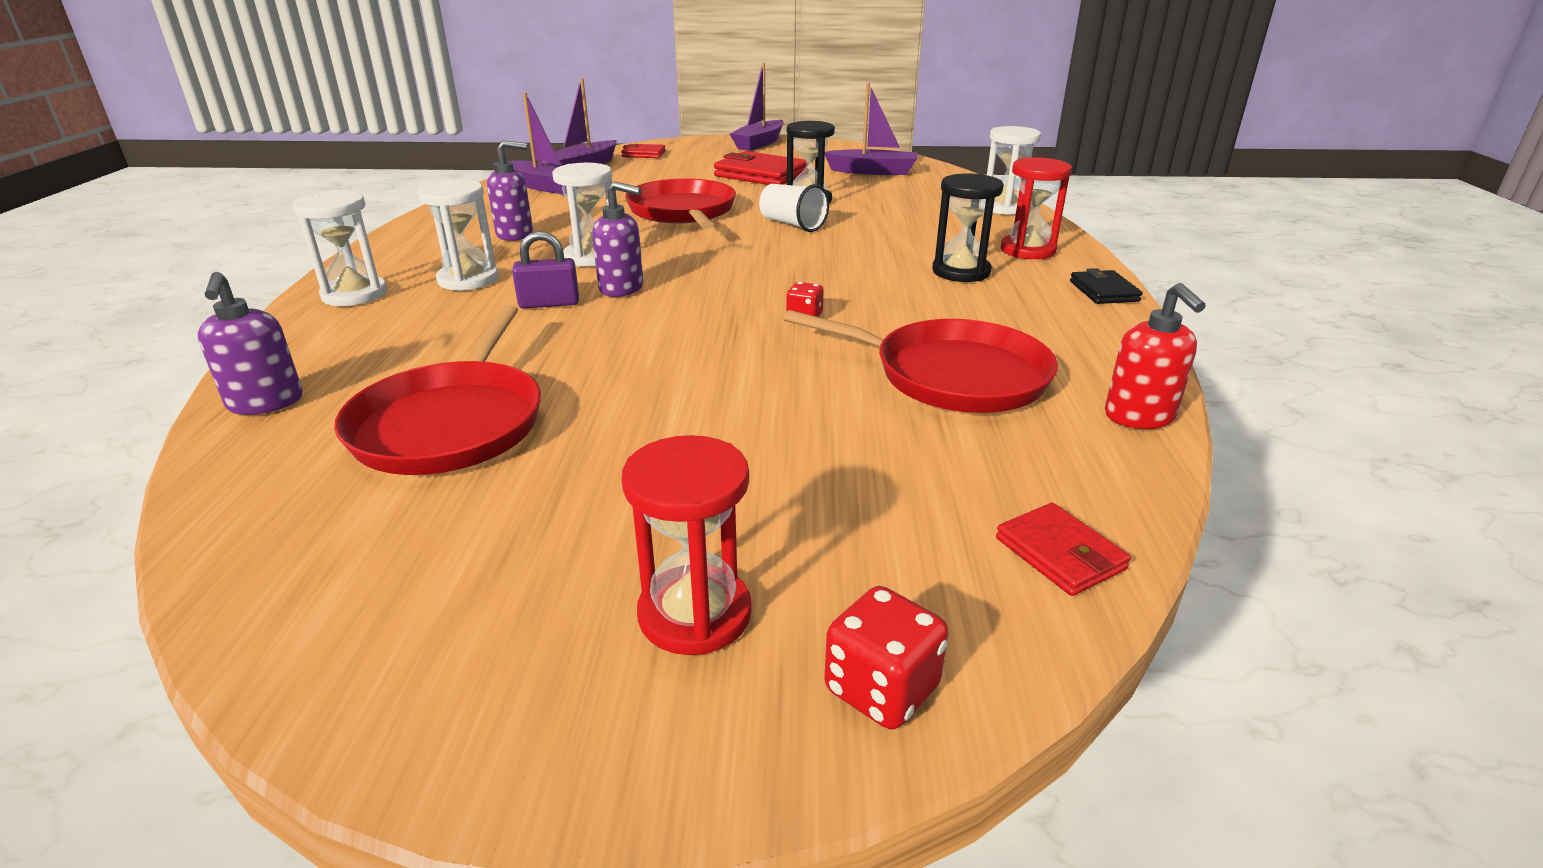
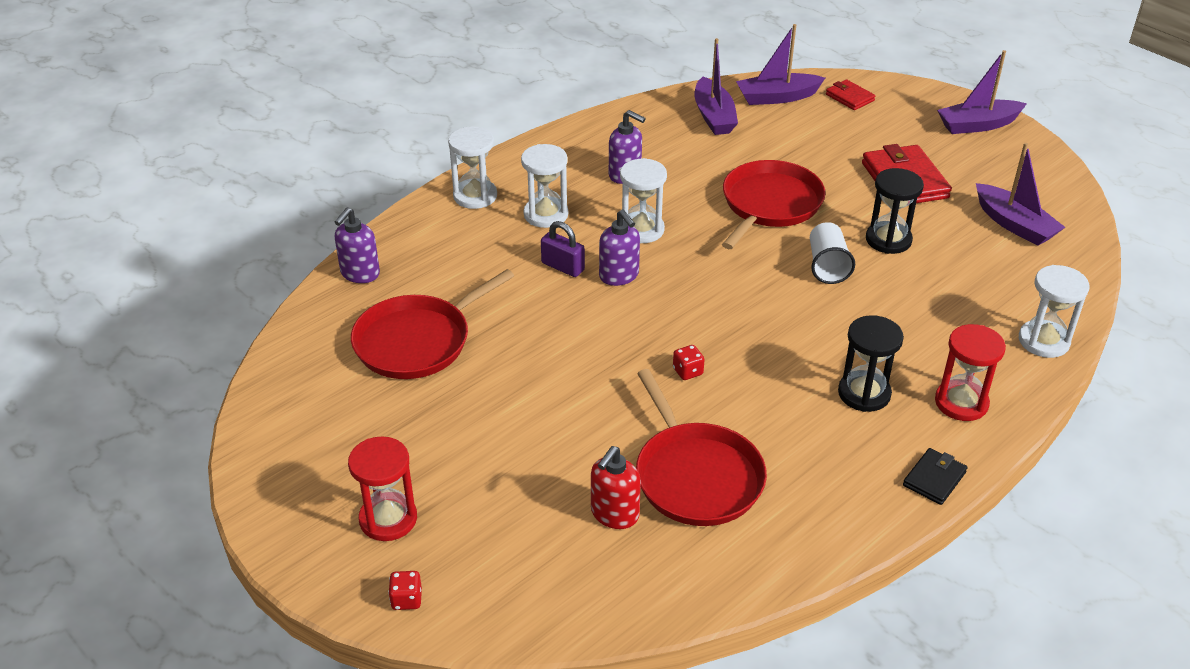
camera: 45 degrees right, 10 degrees up
red dice [824,586,949,729] -> red dice [388,571,422,610], size x0.66
red wallet [996,503,1131,596] -> none
red soap dispenser [1105,283,1206,429] -> red soap dispenser moved to [591,446,641,529]

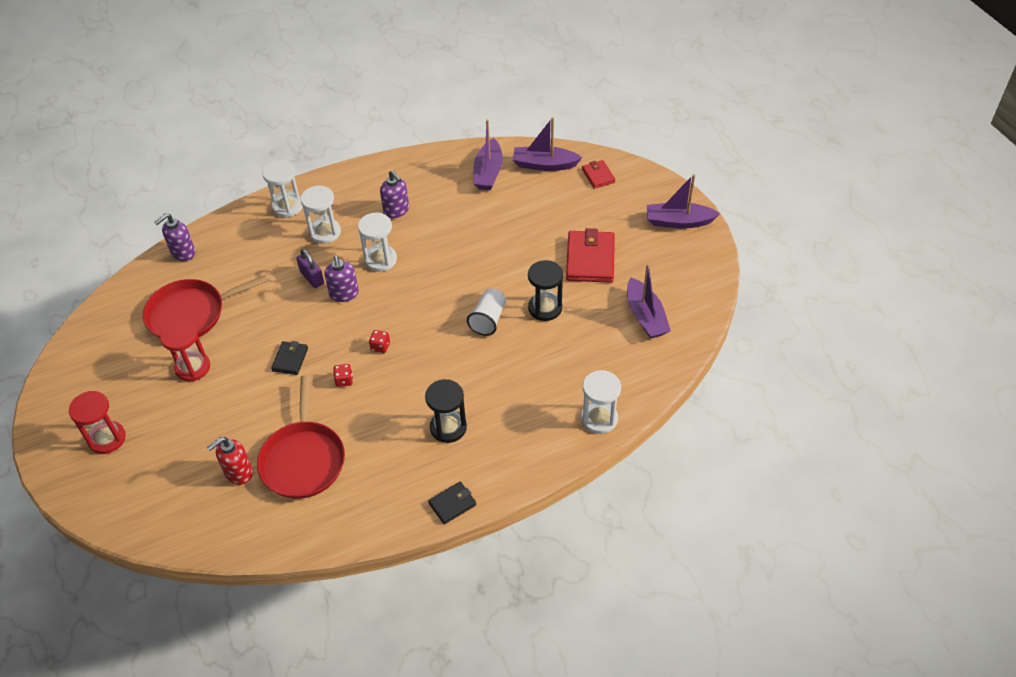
camera: 20 degrees right, 10 degrees up
red dice [388,571,422,610] -> red dice moved to [369,330,390,353]
red pan [722,160,826,249] -> none
red hourglass [935,324,1006,421] -> red hourglass moved to [160,320,210,382]
none -> black wallet [271,341,308,375]

